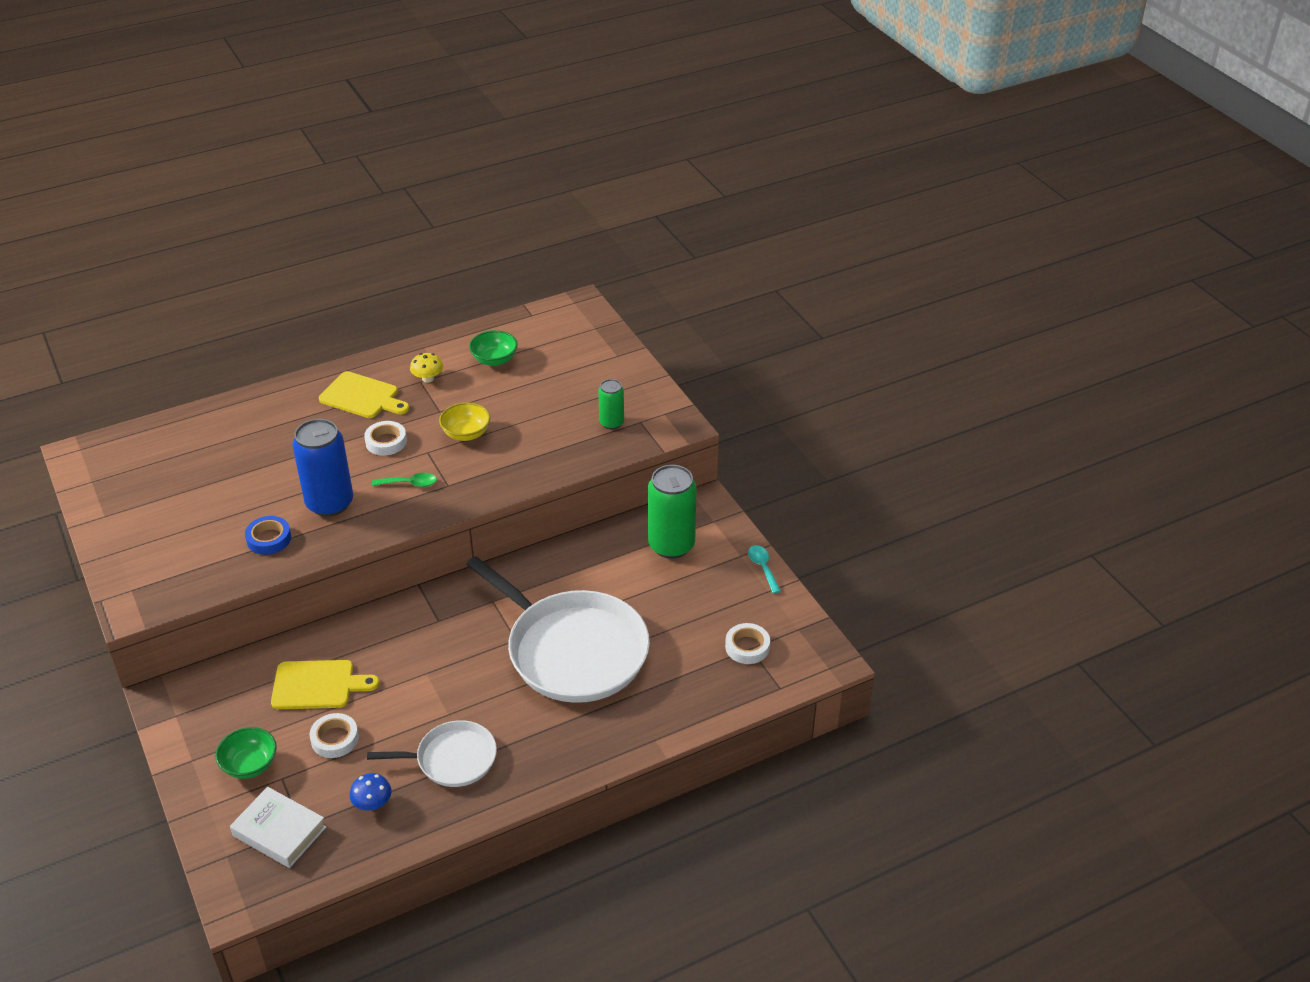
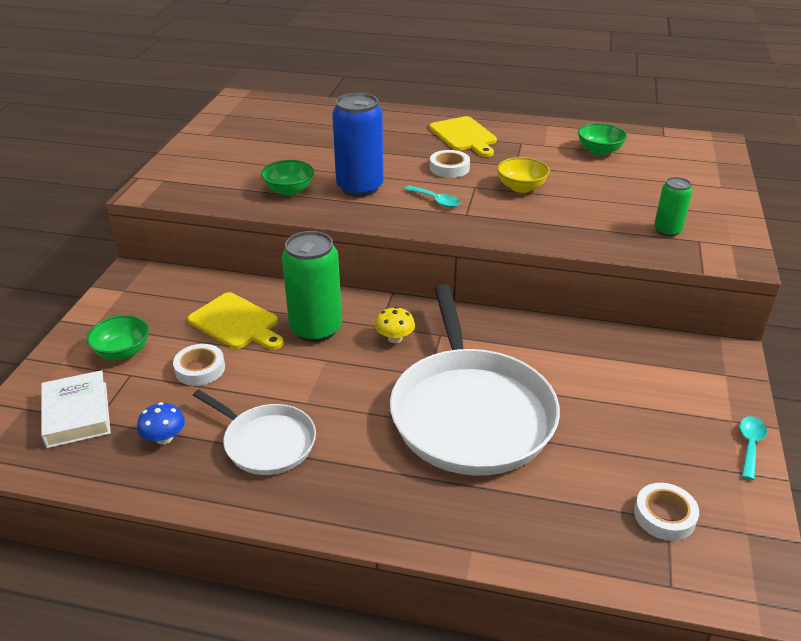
camera: 40 degrees right, 5 degrees down
blue tape [245,516,291,555] -> green bowl [261,160,314,196]
green spoon [372,473,437,487] -> turquoise spoon [404,186,460,207]
yellow mushroom [410,353,443,383] -> yellow mushroom moved to [375,307,415,343]
green can [648,465,697,559] -> green can moved to [282,231,342,342]

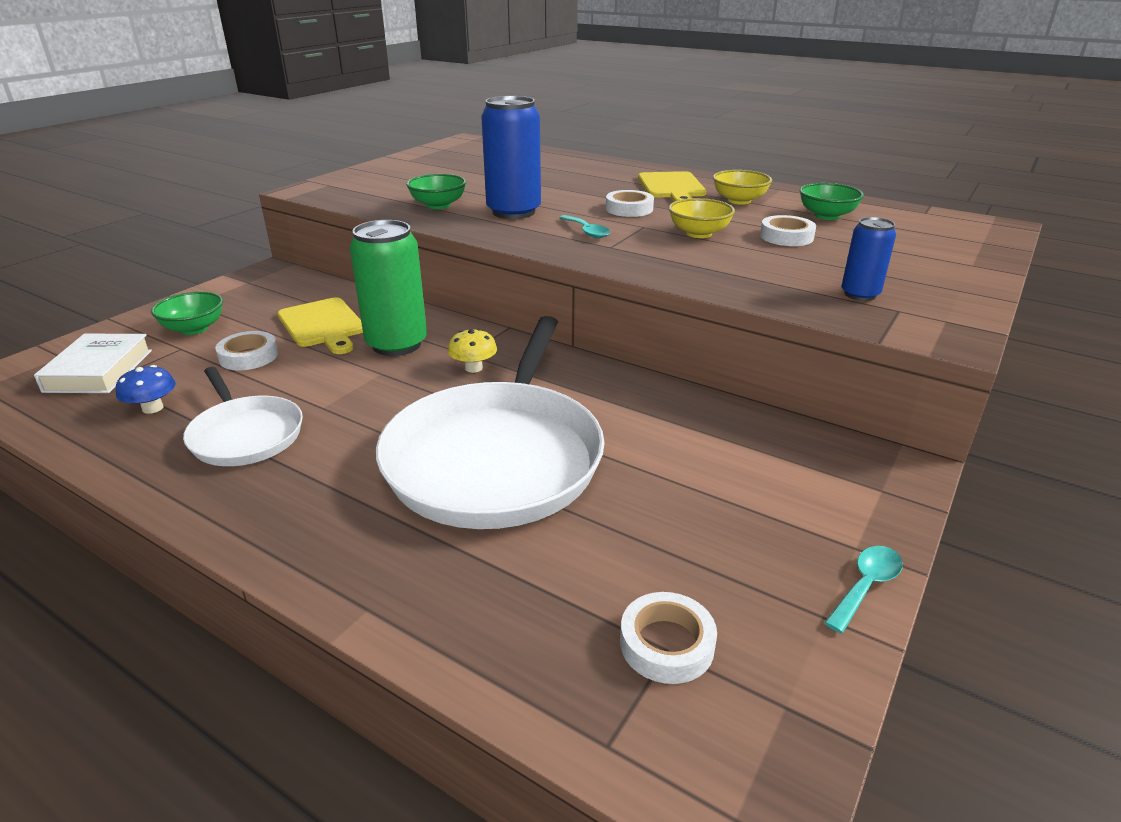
camera: 20 degrees right, 5 degrees down
green can [654,177,692,237] -> blue can [842,217,896,301]
none -> yellow bowl [713,170,772,205]
none -> white tape [760,215,816,246]

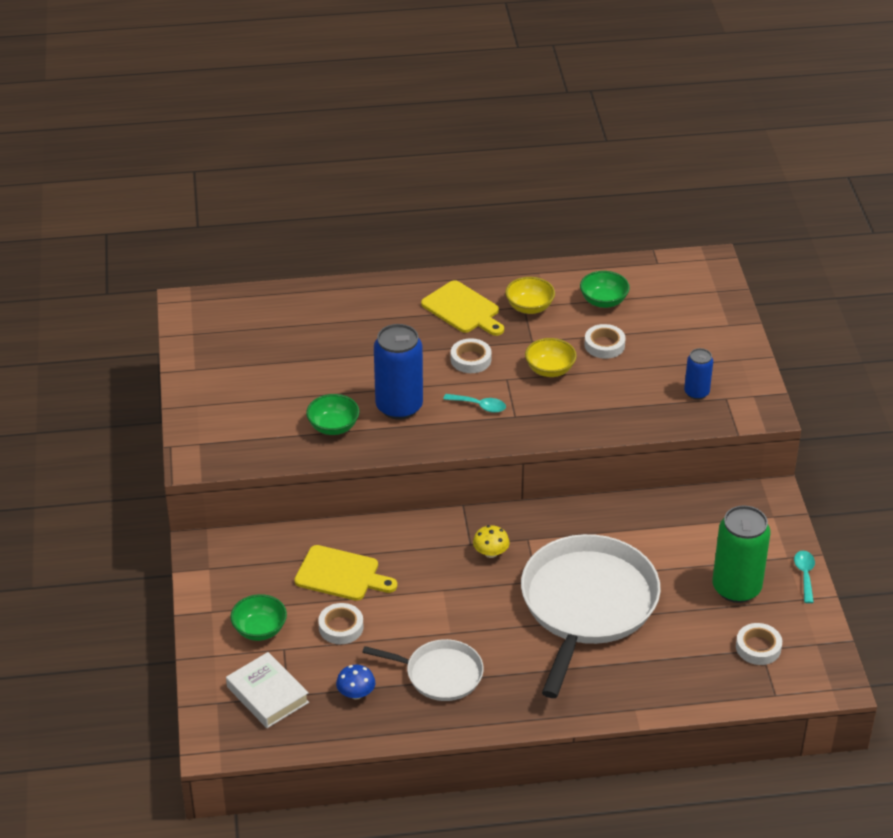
camera: 40 degrees left, 10 degrees up
green can [349,220,427,356] -> green can moved to [712,505,771,603]
white pan [376,316,604,529] -> white pan turned 135 degrees counterclockwise [521,534,661,698]

